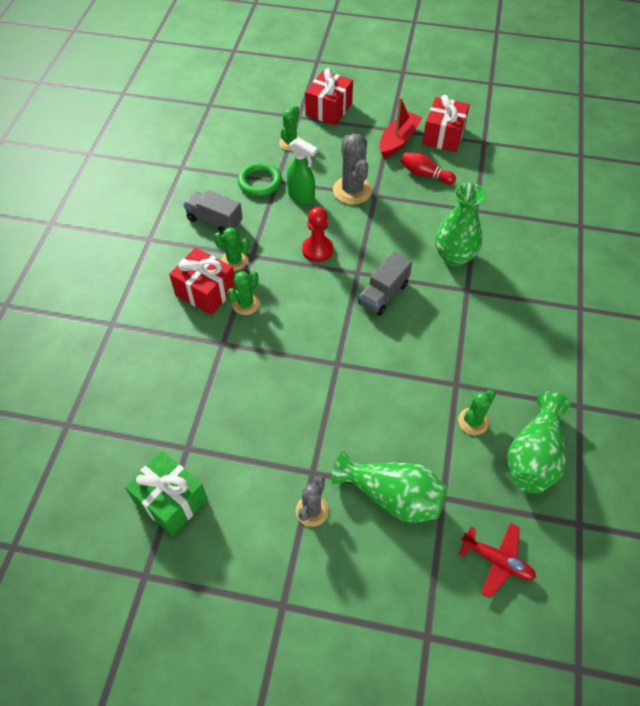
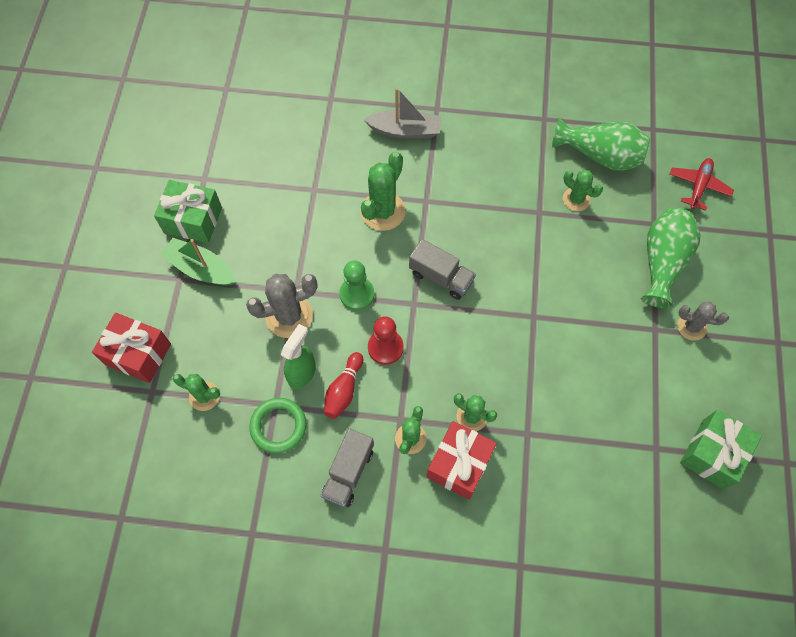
camera: 95 degrees left, 10 degrees up
red boat [380,97,423,158] -> green boat [160,238,236,286]
red bowling pin [401,152,456,184] -> red bowling pin moved to [324,352,363,419]
red gift [422,95,470,152] -> green gift [154,180,222,243]
green vase [435,182,486,266] -> green cactus [360,152,406,231]
none -> green pawn [339,260,374,310]
none -> grey boat [364,88,441,139]

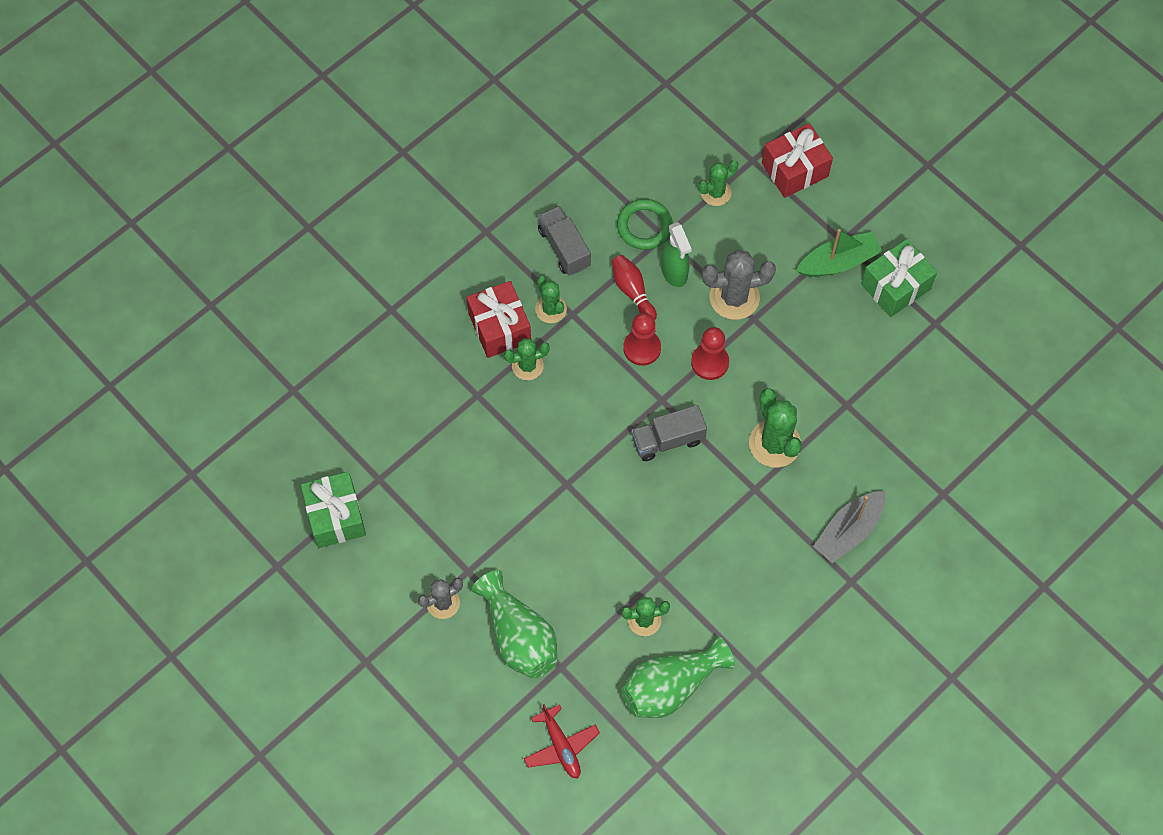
camera: 130 degrees right, 0 degrees up
grey cactus [246,274,317,338] -> grey cactus turned 60 degrees clockwise [702,250,776,320]
green pawn [339,260,374,310] -> red pawn [691,327,729,380]

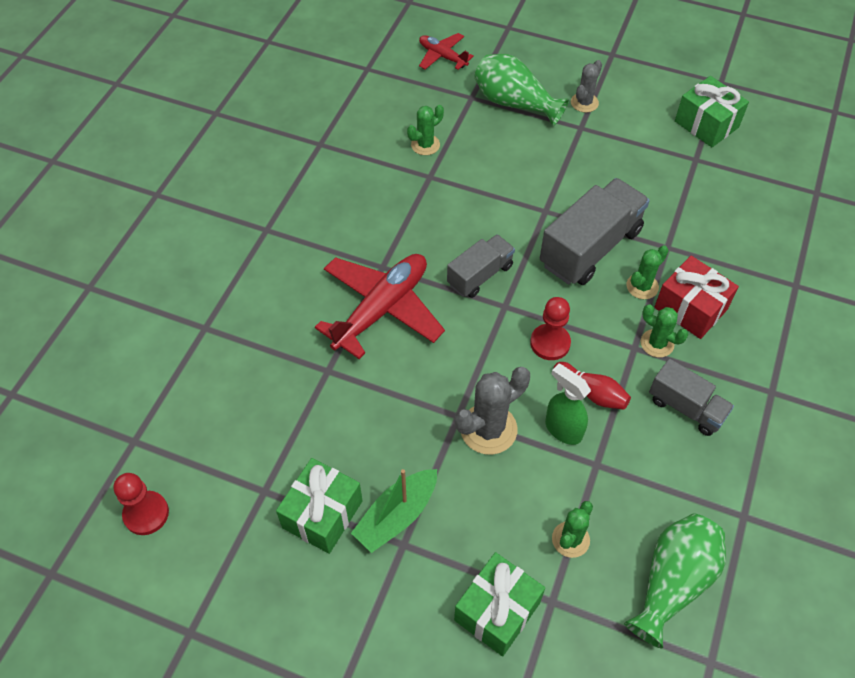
camera: 155 degrees right, 10 degrees down
green ring [617,199,673,250] -> none
green vase [621,636,735,718] -> green vase moved to [624,514,726,648]
red pawn [691,327,729,380] -> red pawn moved to [113,473,169,535]
green cactus [749,388,802,468] -> red plane [315,254,445,359]
red gift [762,123,833,198] -> green gift [454,552,545,656]
grey boat [813,491,886,563] -> none
none -> grey truck [540,178,650,285]

